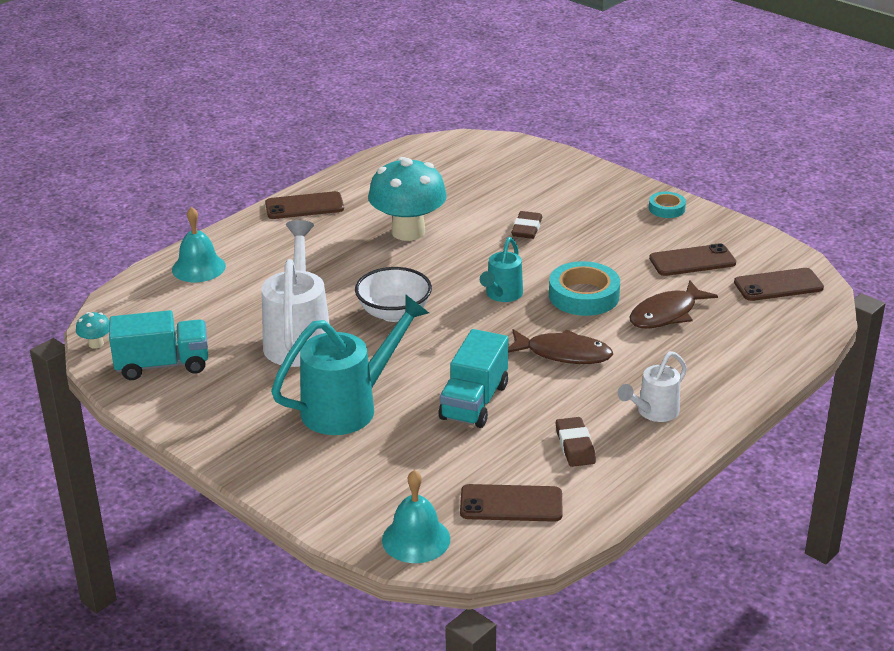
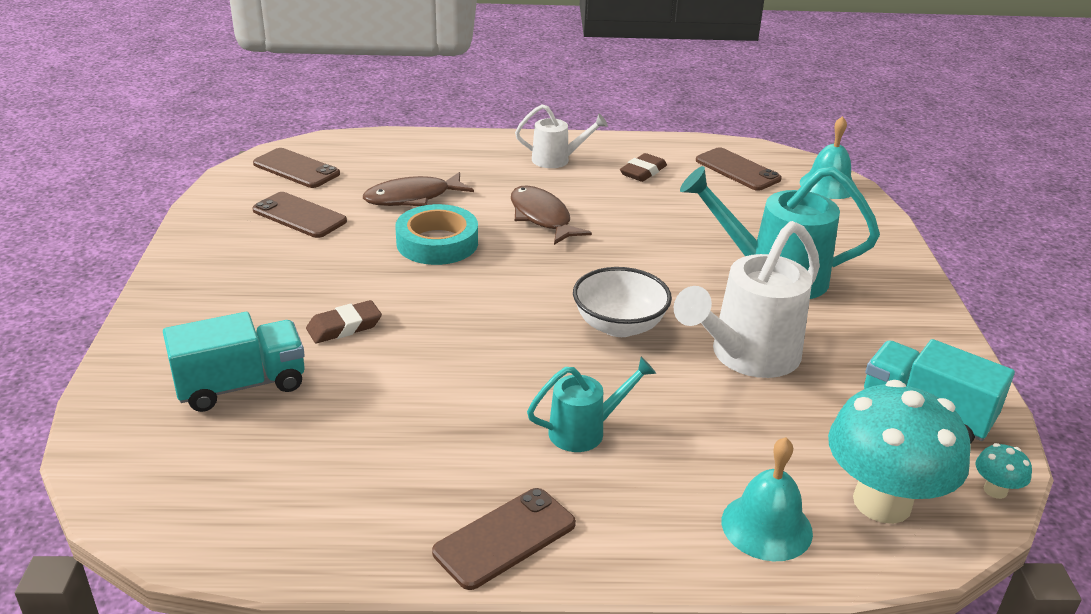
camera: 135 degrees left, 0 degrees up
brown phone [265,191,344,219] -> brown phone turned 75 degrees counterclockwise [432,488,576,590]
turquoise mushroom [368,157,447,241] -> turquoise mushroom moved to [828,380,971,524]
turquoise truck [439,329,508,428] -> turquoise truck moved to [163,312,305,412]
turquoise watering can [480,237,523,302] -> turquoise watering can moved to [527,357,656,452]
brown fish [630,280,718,329] -> brown fish turned 150 degrees clockwise [363,172,474,206]
turquoise tape [649,192,686,218] -> none

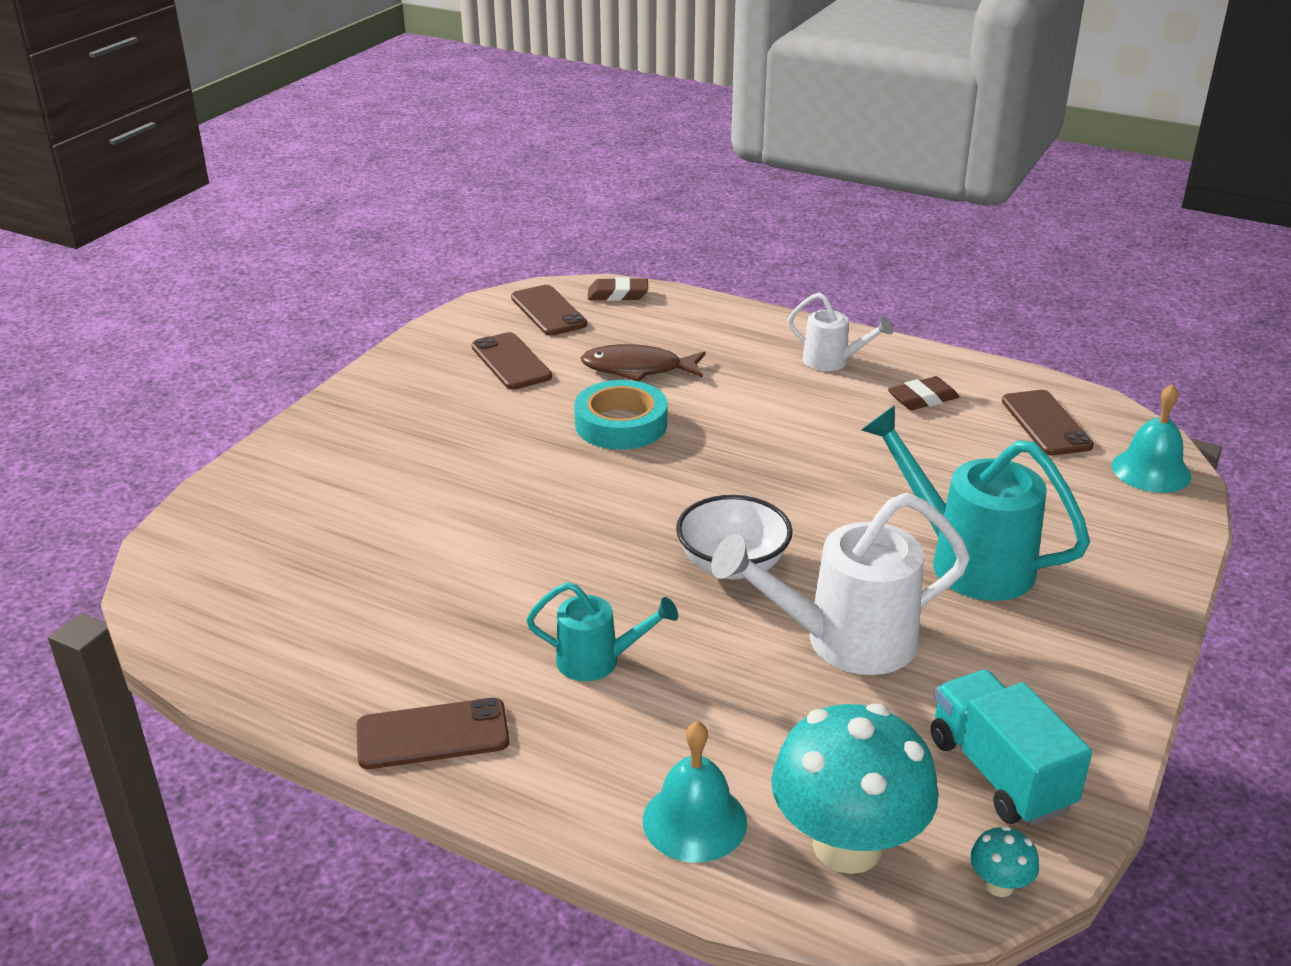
camera: 30 degrees right, 0 degrees up
turquoise truck [163,312,305,412] -> none
brown eraser [306,300,382,343] -> brown eraser moved to [588,277,648,301]
brown fish [511,186,592,245] -> none

